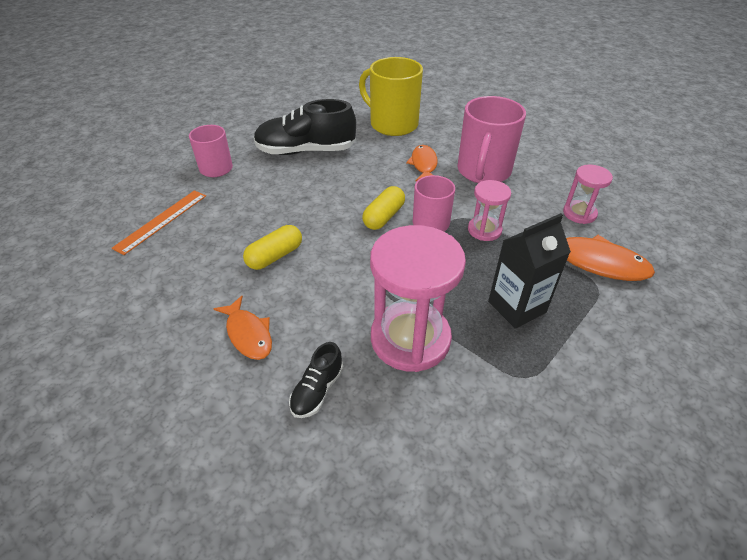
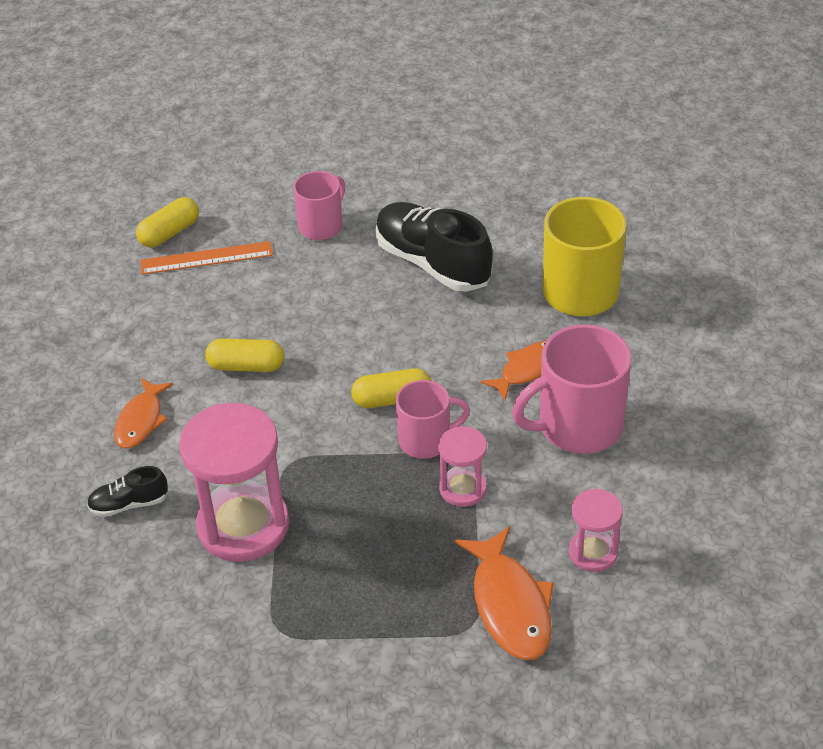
camera: 50 degrees right, 0 degrees up
black carton [488,213,571,329] -> none
none -> yellow capsule [136,197,199,247]

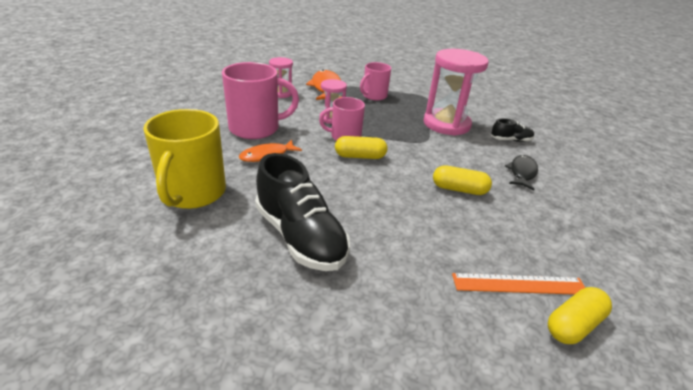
camera: 175 degrees left, 10 degrees down
orange fish [114,378,173,449] -> black fish [505,155,538,190]
pink mug [293,171,345,240] -> pink mug moved to [360,62,391,100]

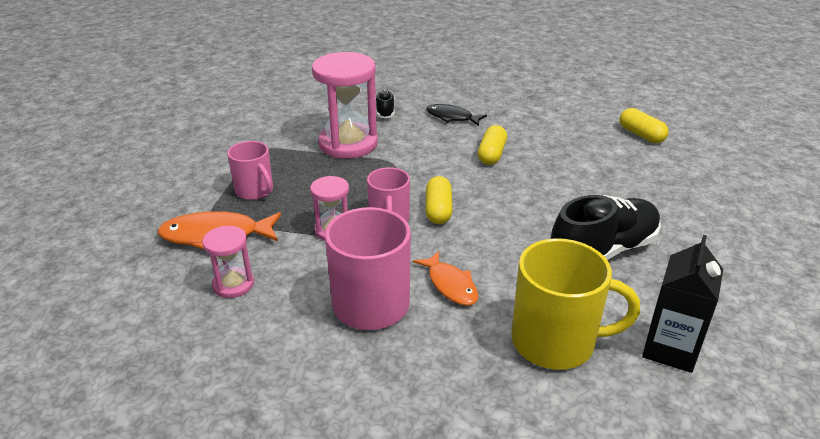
camera: 85 degrees left, 0 degrees up
orange ruler [452,273,585,295] -> none
none -> black carton [642,235,723,373]

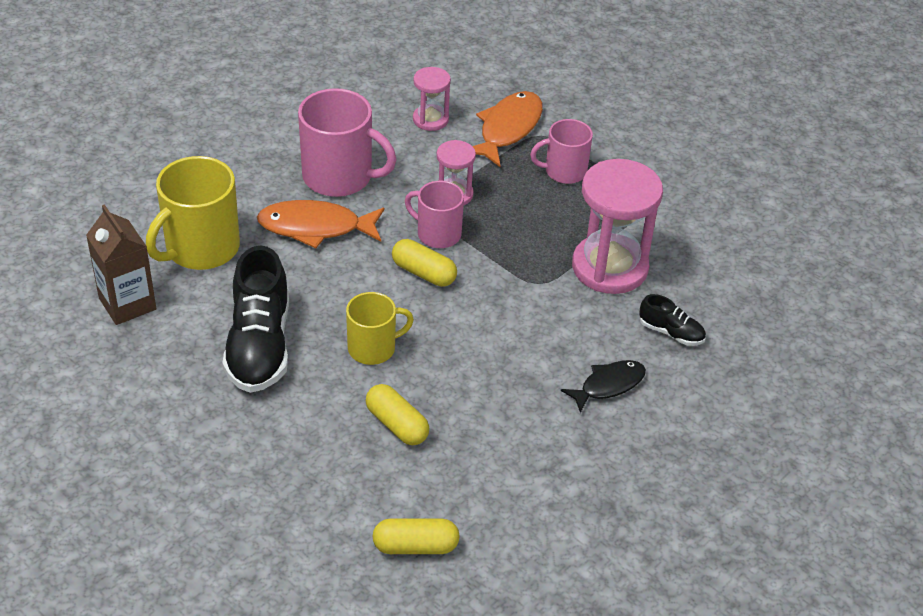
camera: 120 degrees right, 10 degrees up
orange fish [413,251,479,306] -> orange fish [257,200,384,248], size x1.52
yellow capsule [478,125,507,165] -> yellow capsule moved to [366,384,429,445]
black carton [642,235,723,373] -> brown carton [86,204,156,325]
none -> yellow mug [346,292,414,365]

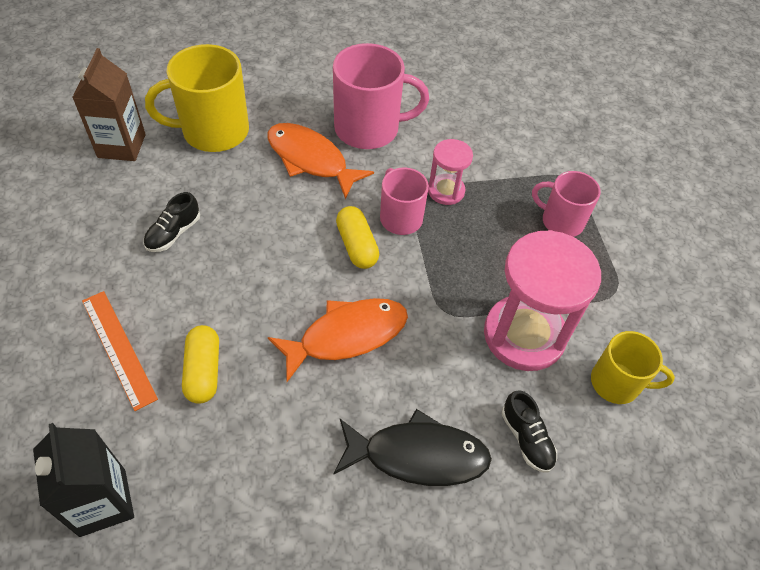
camera: 35 degrees right, 10 degrees up
black shoe [222,245,289,393] -> black shoe [144,192,200,252], size x0.48
pink mug [298,88,397,197] -> pink mug turned 60 degrees counterclockwise [333,43,429,149]
yellow mug [346,292,414,365] -> yellow mug moved to [591,331,675,404]
yellow capsule [372,518,460,554] -> black carton [33,423,134,537]
pink hourglass [413,67,451,131] -> none
orange fish [473,91,543,167] -> orange fish moved to [268,298,408,382]
black fish [561,360,646,413] -> black fish [333,409,492,486], size x1.52
none -> orange ruler [82,291,158,411]

